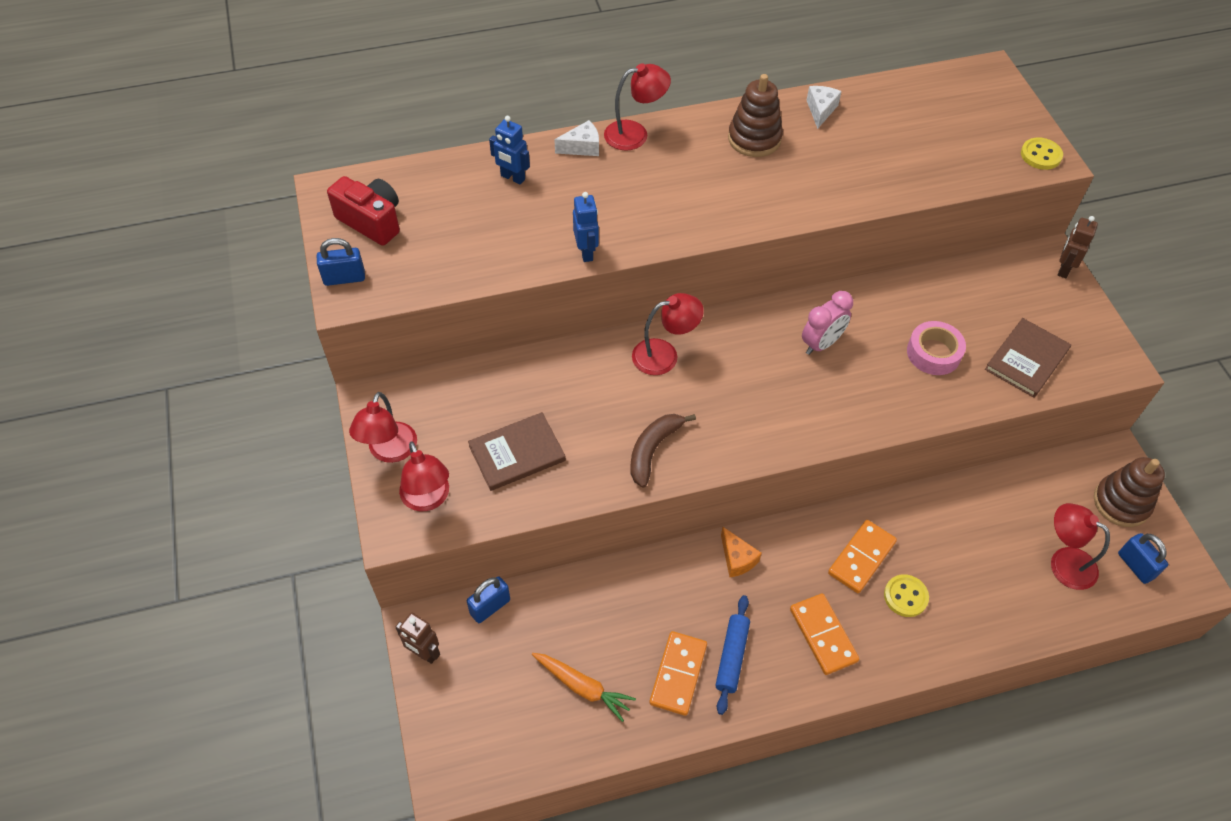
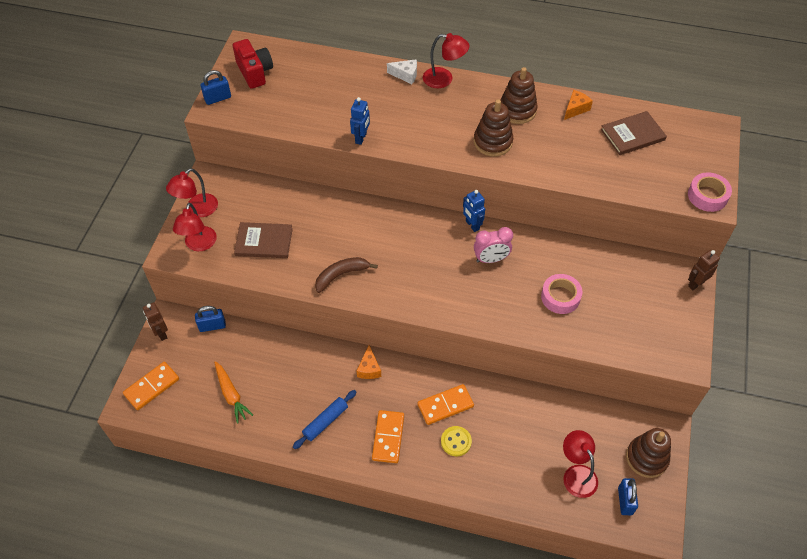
camera: 30 degrees right, 0 degrees up
blue padlock [317,238,365,286] -> blue padlock turned 45 degrees counterclockwise [200,70,231,105]
blue robot [489,116,530,185] -> blue robot moved to [463,190,485,232]
red lamp [632,293,704,375] -> none
orange domino [649,631,707,716] -> orange domino moved to [123,362,179,410]
white cheese [807,86,842,129] -> orange cheese [564,90,593,120]
brown book [985,318,1071,398] -> brown book moved to [601,111,667,155]
yellow button [1021,138,1063,170] -> pink tape [688,172,732,212]
none -> brown stacking toy [474,99,513,156]

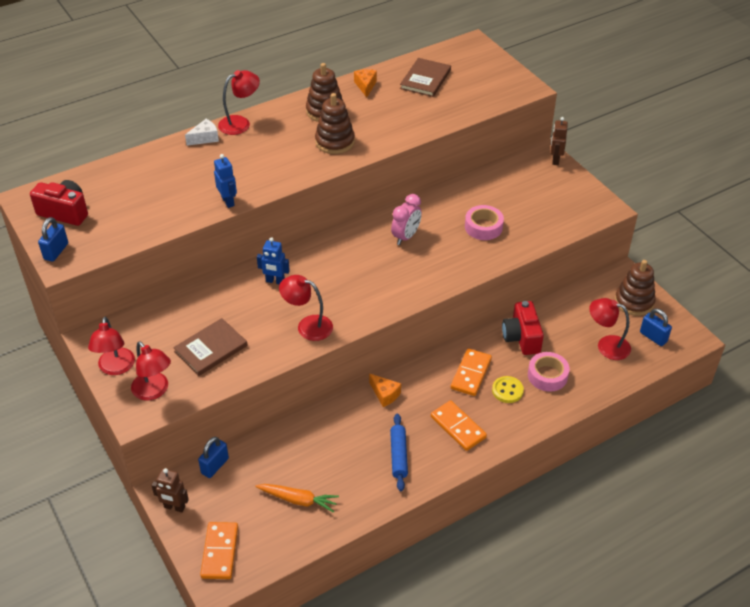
camera: 45 degrees left, 10 degrees down
brown banana [315,257,378,293] -> red lamp [279,275,333,341]
blue robot [463,190,485,232] -> blue robot moved to [257,237,290,285]
pink tape [688,172,732,212] -> pink tape moved to [528,352,570,392]
none -> red camera [502,301,544,355]

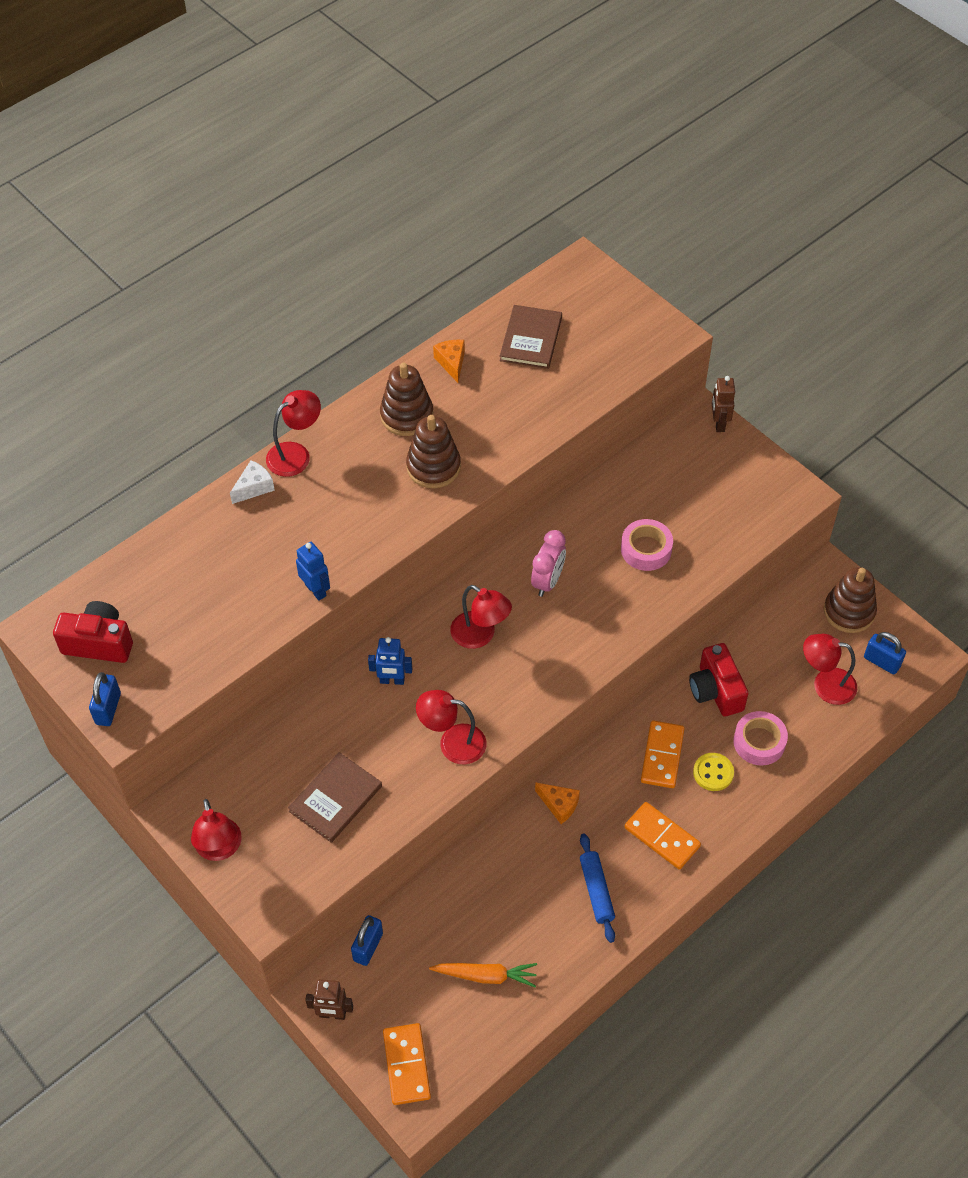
camera: 10 degrees left, 10 degrees up
red lamp [131,341,171,401] -> red lamp moved to [450,585,512,649]

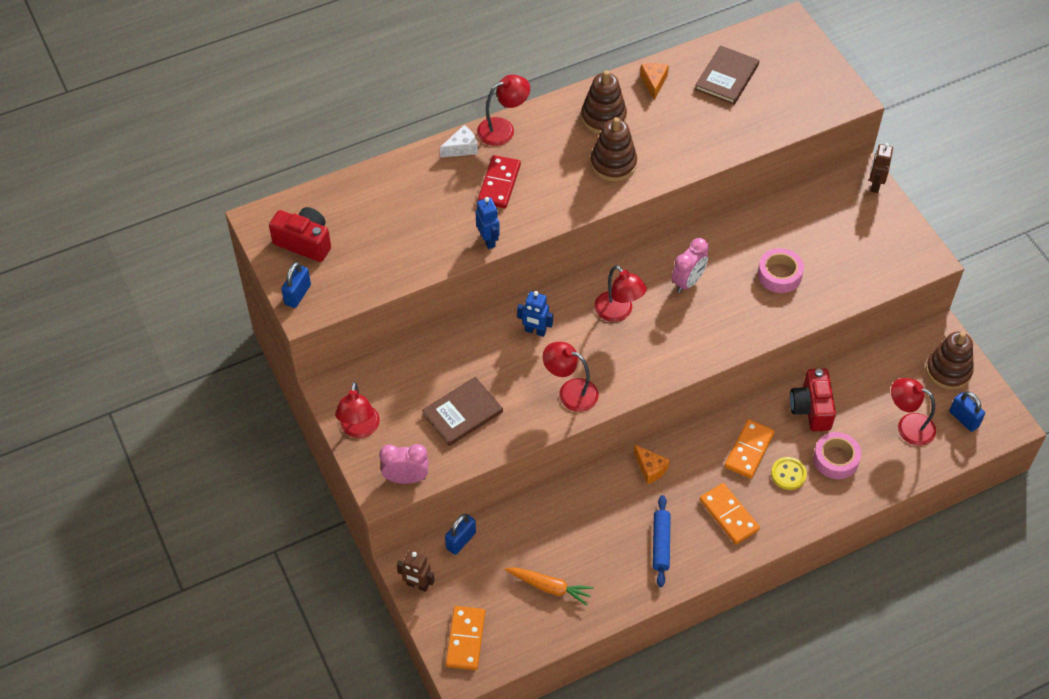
camera: 15 degrees right, 0 degrees up
none -> pink clock [379,444,428,484]
none -> red domino [478,155,521,208]

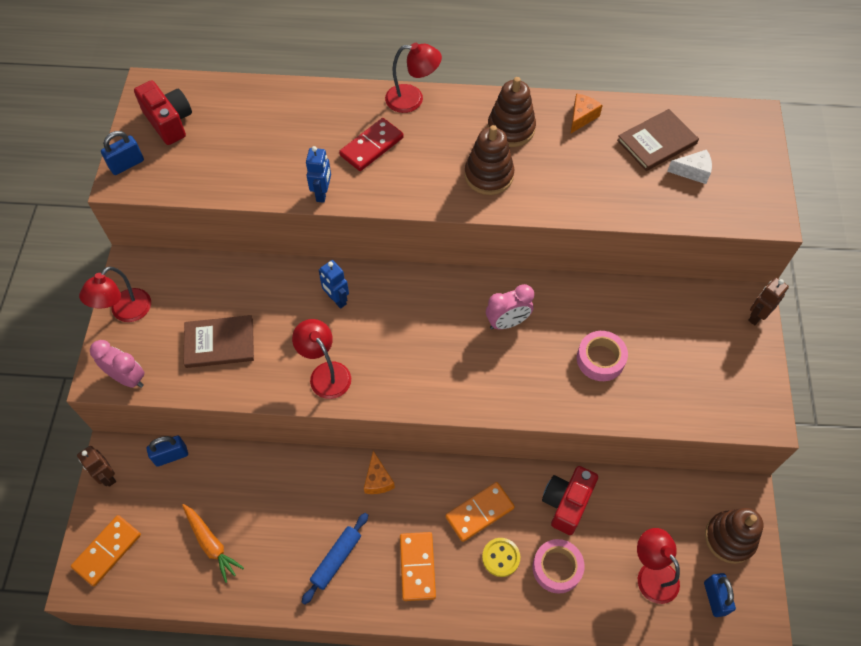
camera: 30 degrees right, 5 degrees up
white cheese [440,125,478,158] -> white cheese moved to [667,150,712,184]
red lamp [595,265,647,322] -> none

